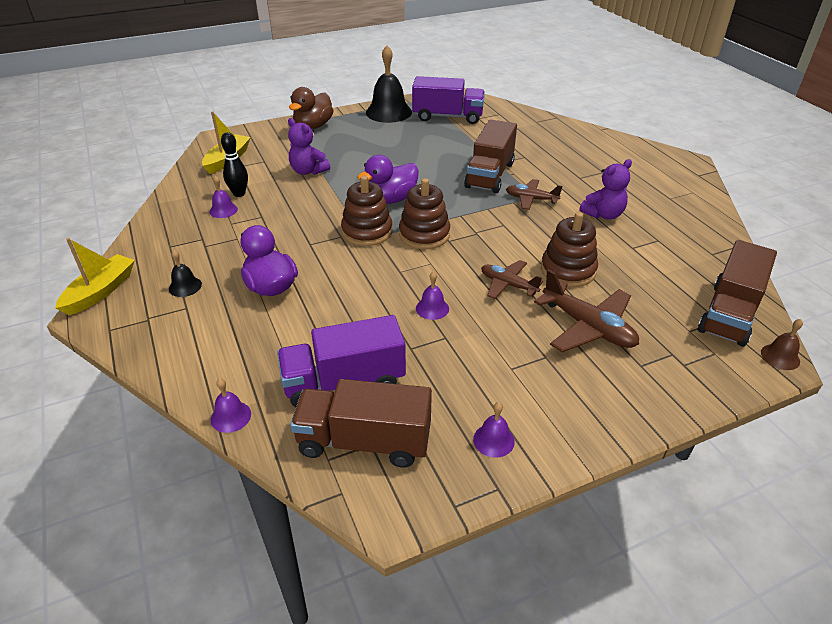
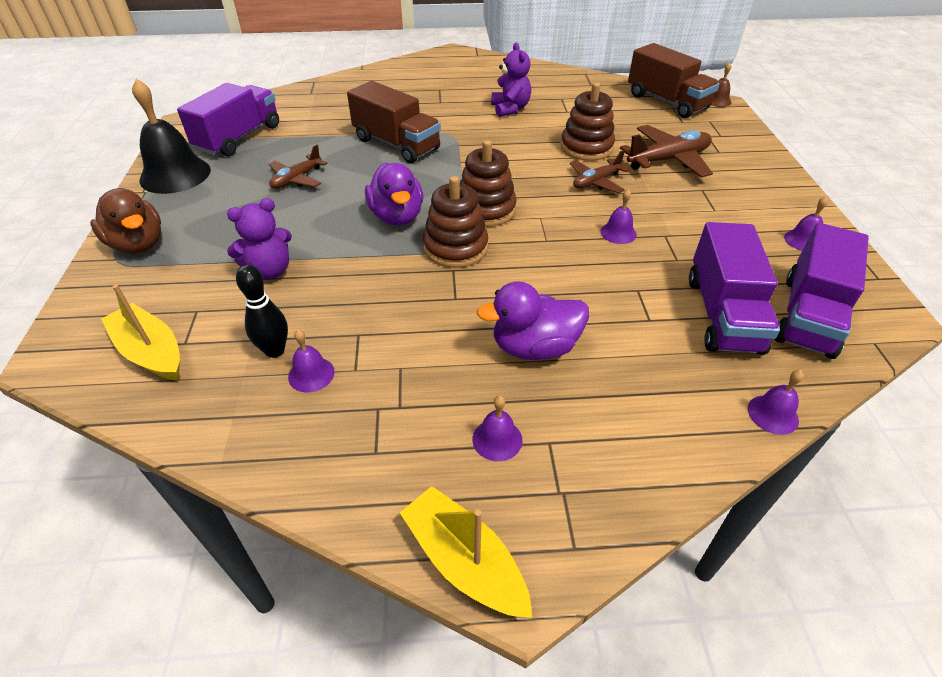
camera: 70 degrees left, 5 degrees up
black bell [169,250,202,297] -> purple bell [472,395,522,461]
brown truck [290,379,432,468] -> purple truck [774,223,869,359]
brown plane [506,179,562,210] -> brown plane moved to [269,145,328,189]

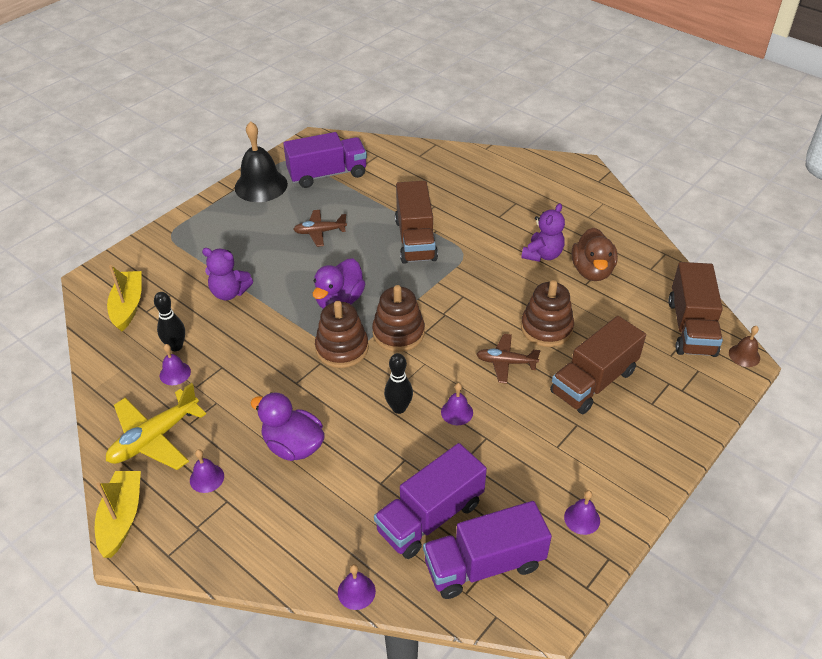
camera: 45 degrees right, 0 degrees up
brown duck [90,188,161,254] -> brown duck moved to [572,228,618,281]
brown plane [620,125,713,178] -> brown truck [550,316,646,414]
none -> yellow plane [106,383,206,470]
none -> black bowling pin [384,353,413,414]

